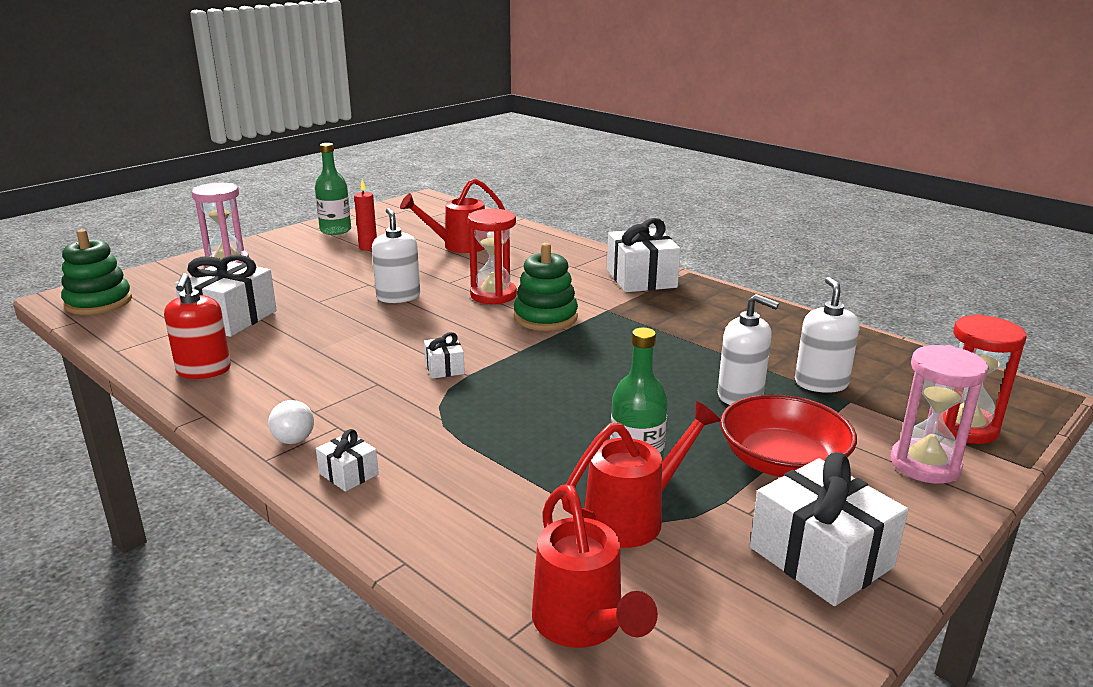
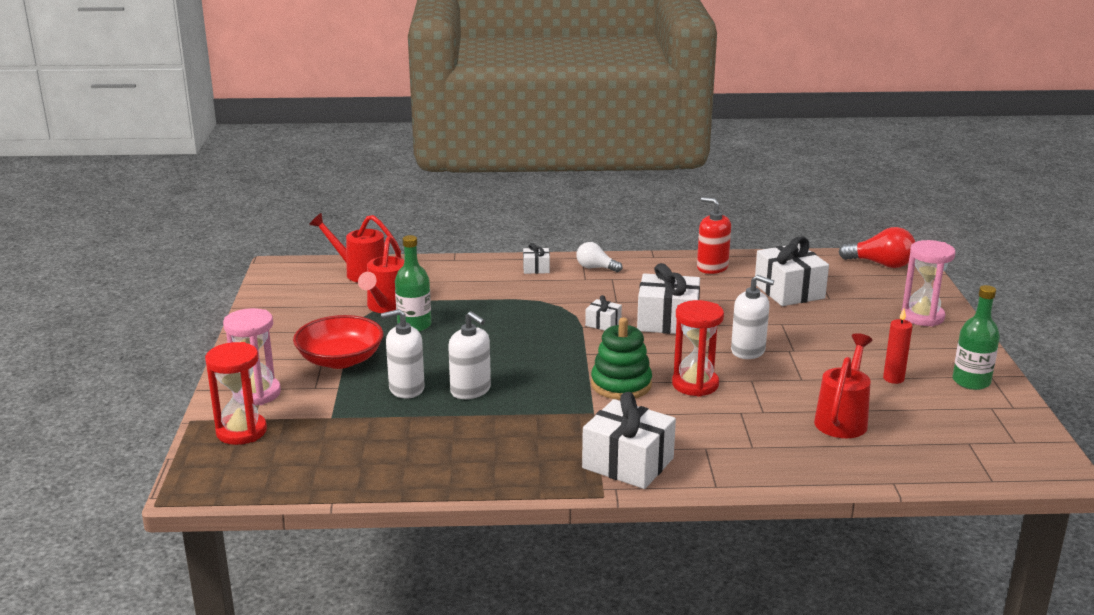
camera: 135 degrees right, 0 degrees up
green stacking toy [61,229,132,315] -> red light bulb [839,227,915,268]
white gift [750,452,908,606] -> white gift moved to [637,263,700,335]
white soap dispenser [795,277,860,393] -> white soap dispenser moved to [448,311,491,399]

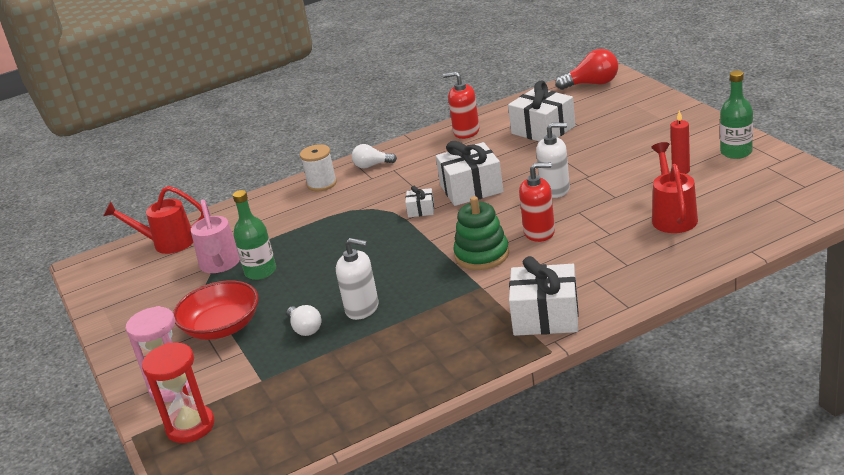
camera: 20 degrees left, 5 degrees up
red watering can [358,236,404,313] -> pink watering can [191,200,240,273]
white soap dispenser [381,309,425,399] -> white light bulb [286,305,321,336]
white gift [523,243,550,274] -> white spool [300,144,337,191]
red hourglass [672,300,724,397] -> red soap dispenser [519,163,555,242]
pink hourglass [901,240,956,327] -> none

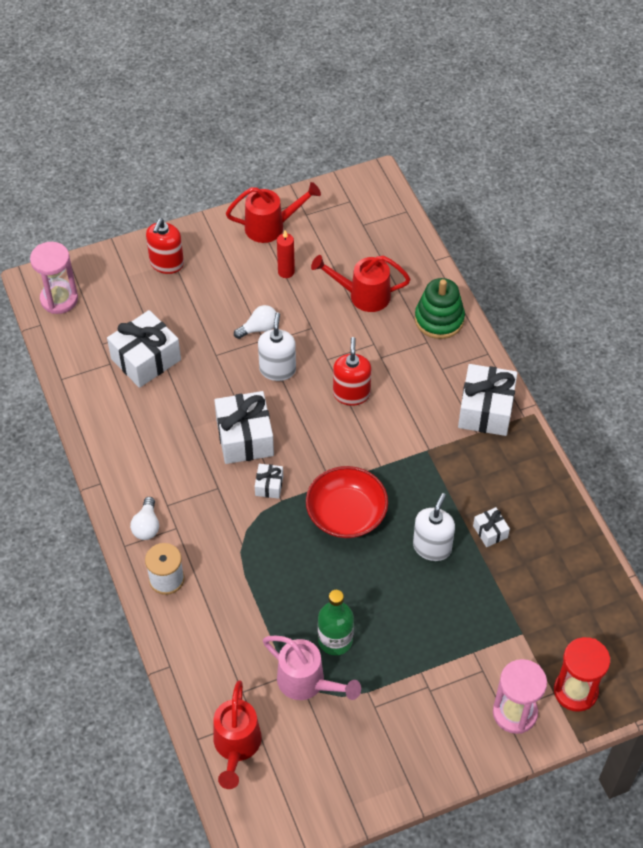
camera: 90 degrees left, 25 degrees up
red bowl [173,280,259,340] -> red bowl moved to [306,466,388,538]
pink watering can [191,200,240,273] -> pink watering can turned 45 degrees clockwise [263,635,361,700]
white light bulb [286,305,321,336] -> white light bulb moved to [234,305,277,339]
red soap dispenser [443,72,479,139] -> red soap dispenser moved to [146,218,184,274]
green stacking toy [453,196,509,270] -> green stacking toy moved to [415,278,465,339]
red light bulb [555,49,618,90] -> pink hourglass [30,242,78,314]
green bottle [720,71,753,159] -> red watering can [226,182,321,243]
none -> white gift [473,507,510,547]

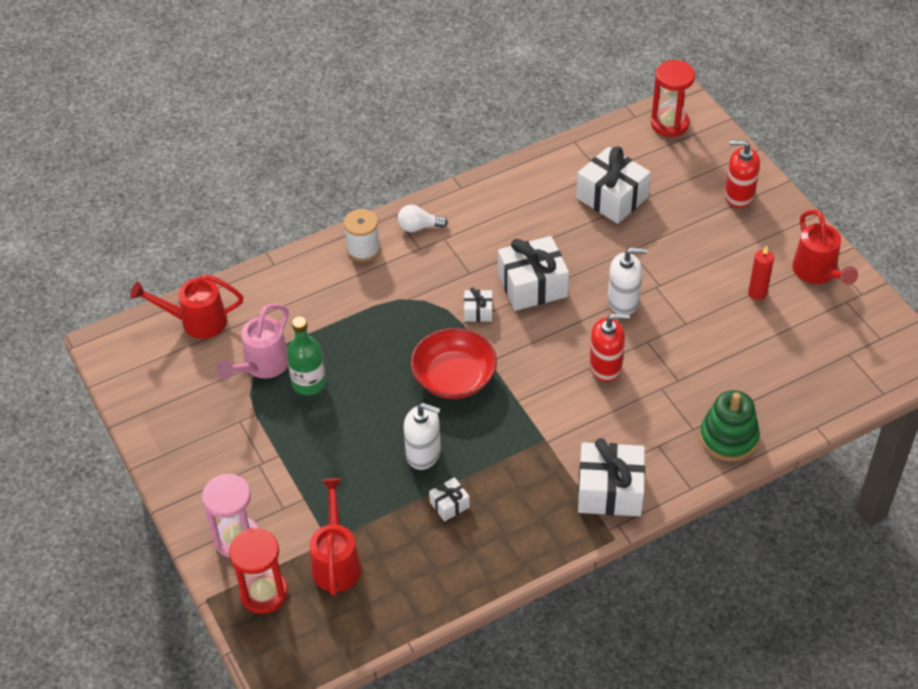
camera: 85 degrees right, 5 degrees down
pink hourglass [30,242,78,314] -> red hourglass [651,60,695,137]
white light bulb [234,305,277,339] -> none
red watering can [311,255,411,312] -> red watering can moved to [310,478,362,596]

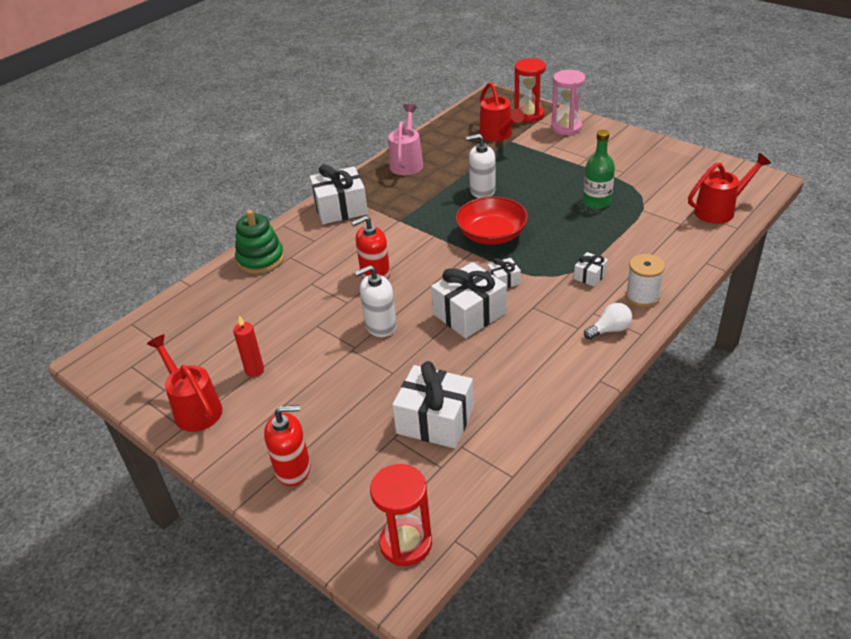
camera: 160 degrees right, 10 degrees down
pink watering can [216,304,288,380] -> pink watering can moved to [388,104,423,175]
white gift [429,477,470,521] -> white gift moved to [574,252,608,287]

